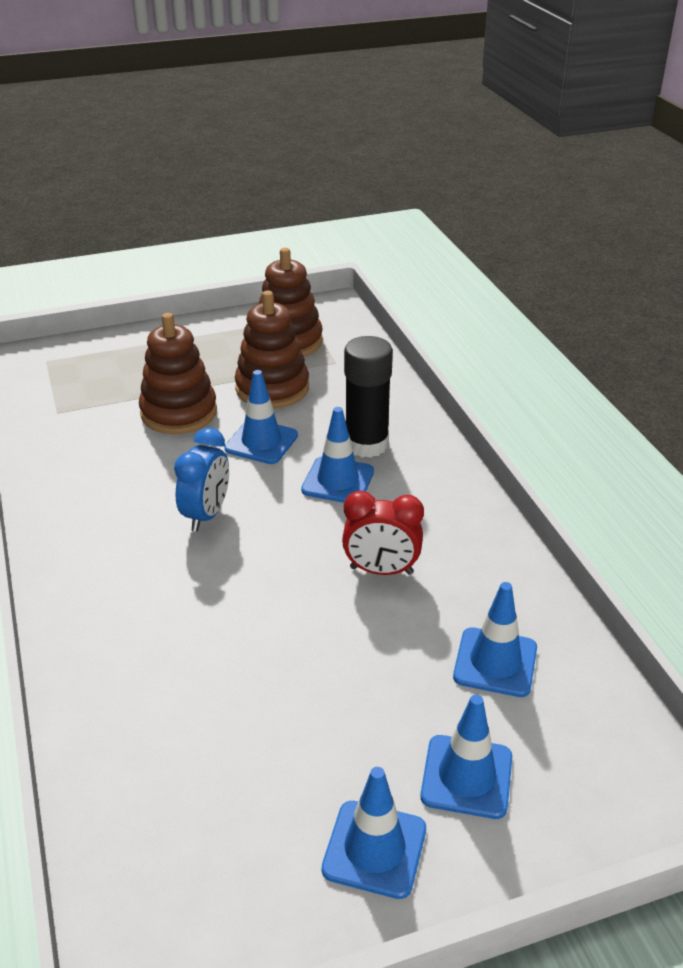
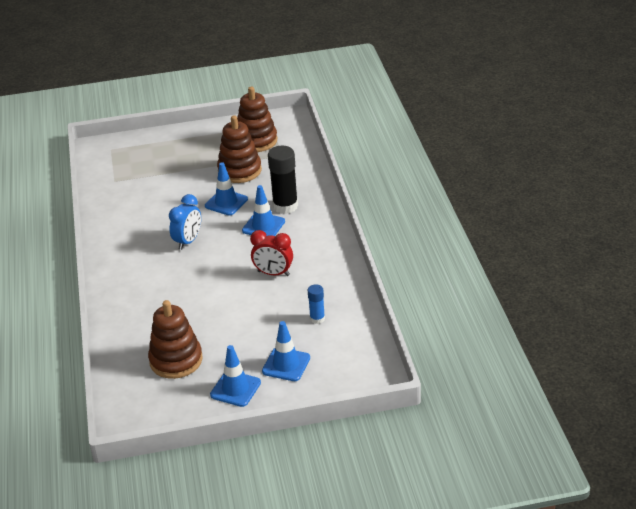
camera: 10 degrees right, 0 degrees up
brown stacking toy [139,313,217,434] -> brown stacking toy moved to [148,300,203,379]
blue traffic cone [453,582,537,697] -> blue glue stick [308,284,325,324]

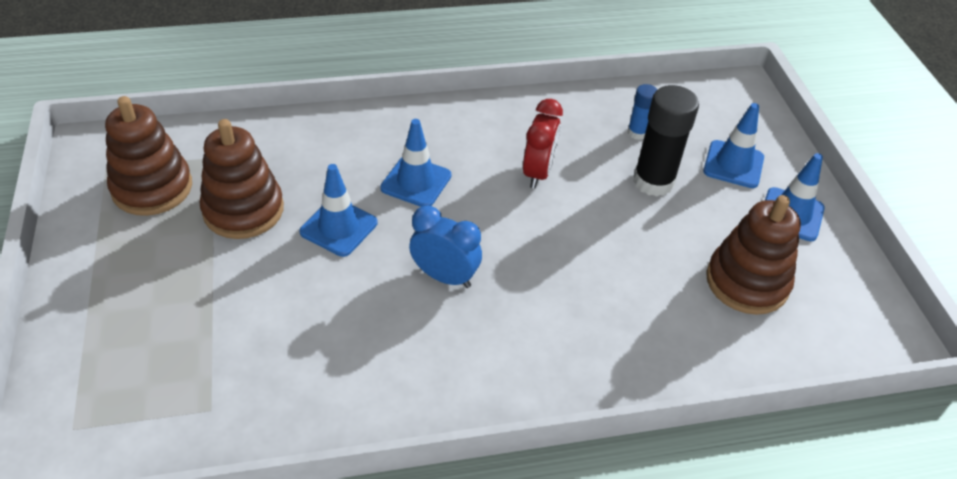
camera: 95 degrees left, 10 degrees up
black glue stick [268,146,298,214] -> black glue stick moved to [633,85,699,197]

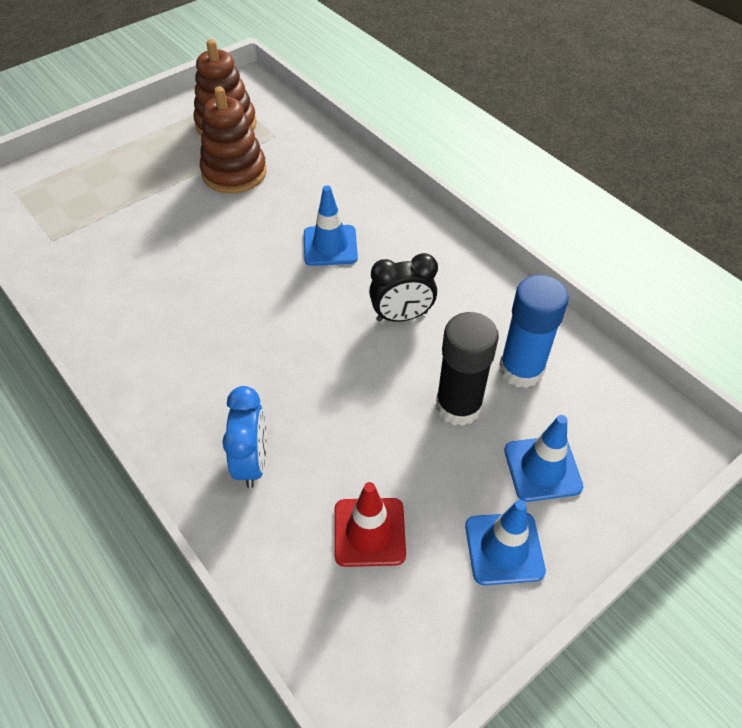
camera: 65 degrees right, 5 degrees up
blue traffic cone [299,164,377,257] -> none
blue clock [409,206,482,288] -> blue clock moved to [222,386,267,488]
red clock [523,99,563,189] -> black clock [369,253,438,322]
blue glue stick [627,84,658,140] -> blue glue stick [499,275,569,388], size x1.88
brown stacking toy [706,195,801,315] -> red traffic cone [334,482,406,567]

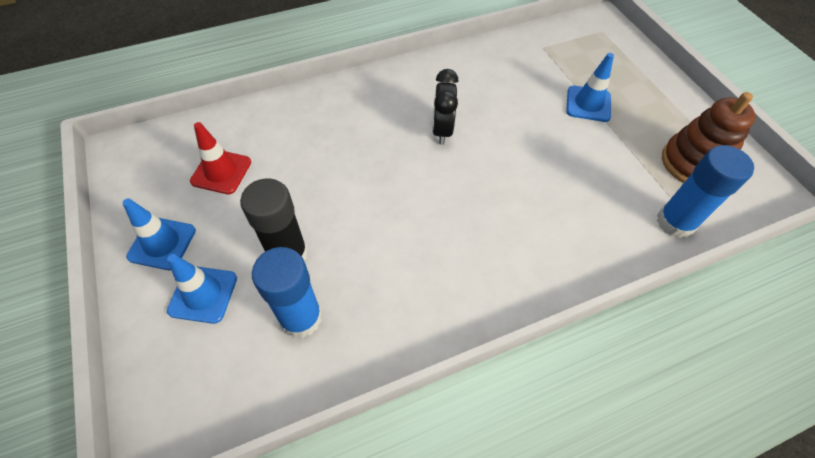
camera: 105 degrees right, 5 degrees up
brown stacking toy [200,87,267,194] -> none
blue clock [222,386,267,488] -> none
blue traffic cone [304,185,358,266] -> blue traffic cone moved to [566,53,614,122]
black clock [369,253,438,322] -> black clock moved to [432,69,459,145]
none -> blue glue stick [657,145,754,238]

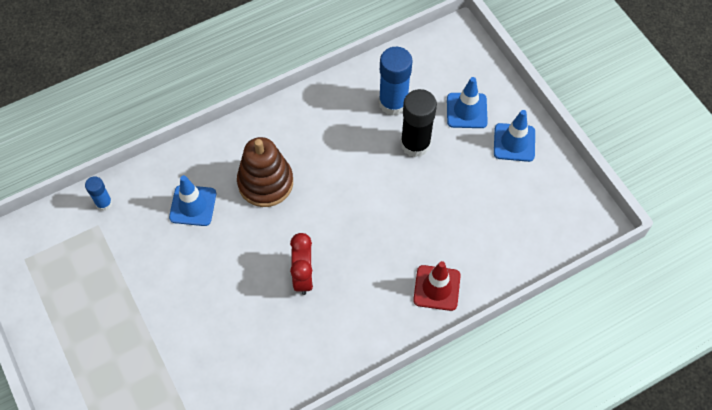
camera: 175 degrees right, 5 degrees up
red traffic cone [190,122,251,194] -> red traffic cone moved to [413,261,461,311]
black clock [432,69,459,145] -> red clock [290,233,314,295]
blue traffic cone [566,53,614,122] -> blue traffic cone moved to [169,175,216,226]
blue glue stick [657,145,754,238] -> blue glue stick [85,176,112,211], size x0.53
brown stacking toy [662,92,756,183] -> brown stacking toy moved to [237,137,293,207]

